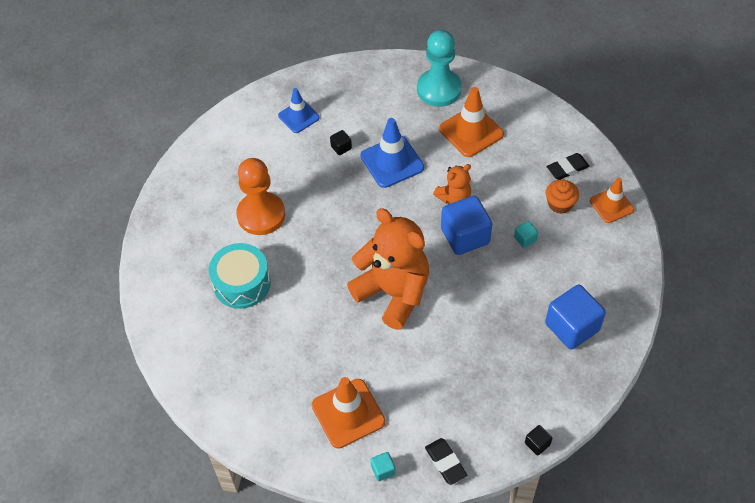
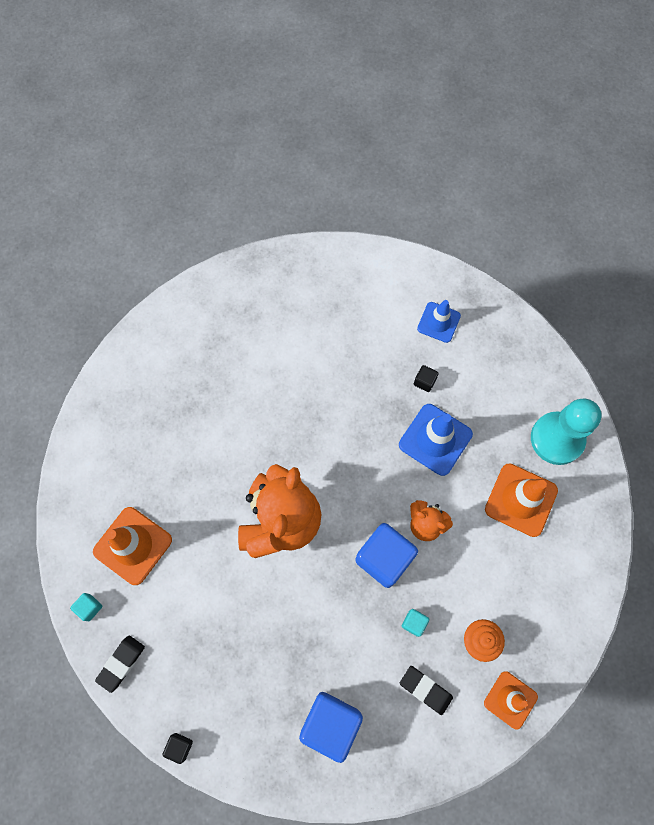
camera: 60 degrees right, 15 degrees up
turquoise drum [209,243,271,309] -> none
orange pawn [236,158,285,235] -> none
black eraser [547,153,590,180] -> black eraser moved to [400,666,453,715]

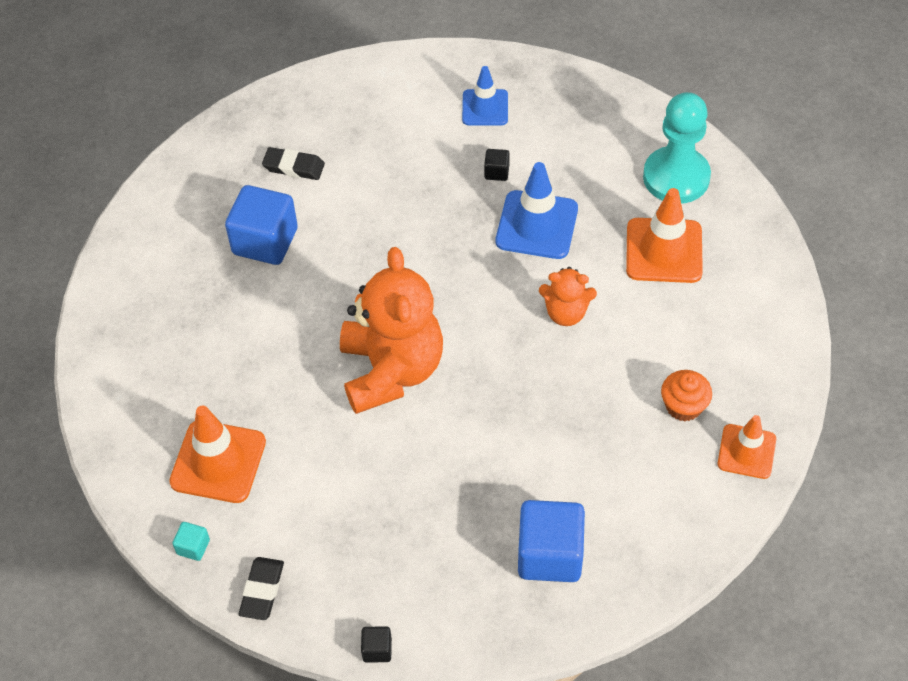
camera: 20 degrees left, 15 degrees down
blue cube [355,523,418,588] -> blue cube moved to [225,185,298,265]
black eraser [400,666,453,715] -> black eraser moved to [262,147,325,180]
turquoise cube [402,609,429,637] -> none

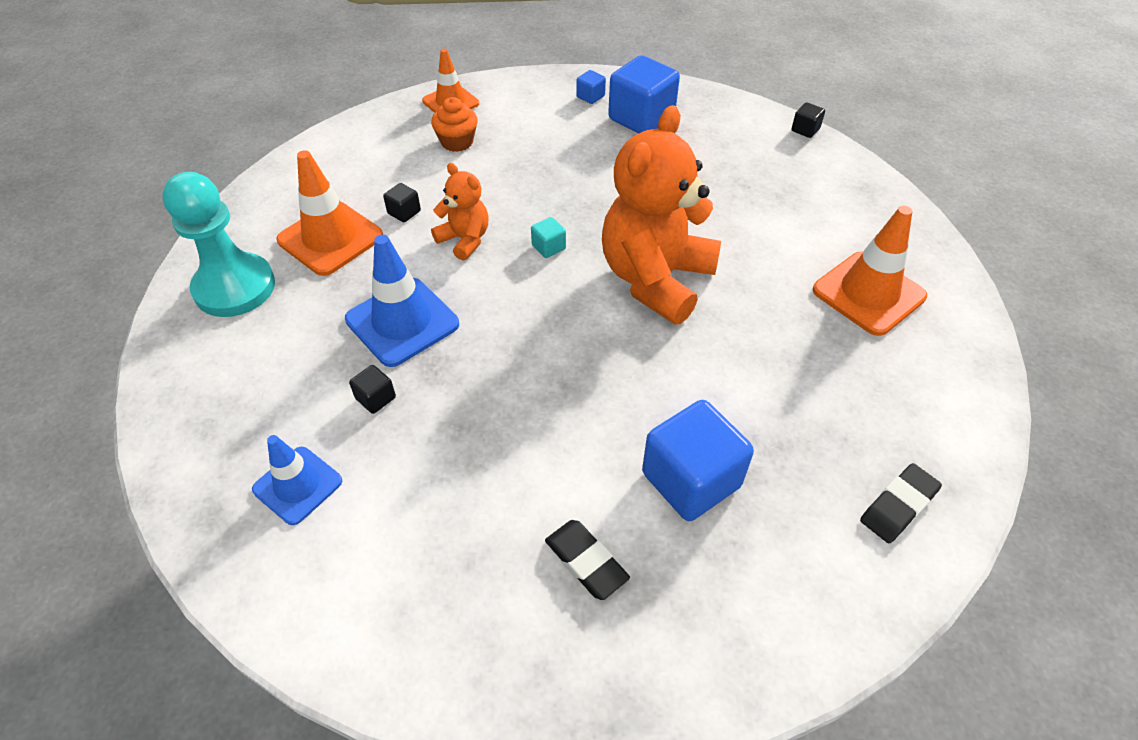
camera: 145 degrees left, 5 degrees down
turquoise cube [172,522,210,561] -> turquoise cube moved to [531,217,566,258]
black eraser [238,557,284,620] -> black eraser moved to [860,463,942,543]
none -> black cube [383,183,421,222]
none -> blue cube [576,70,606,104]

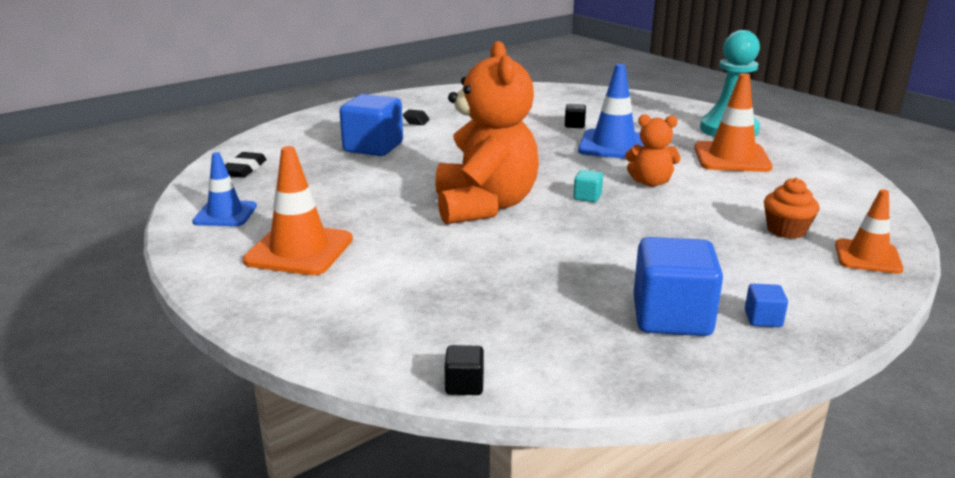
camera: 145 degrees right, 25 degrees down
blue traffic cone [252,435,342,525] -> blue traffic cone moved to [192,152,257,226]
black cube [383,183,421,222] -> none

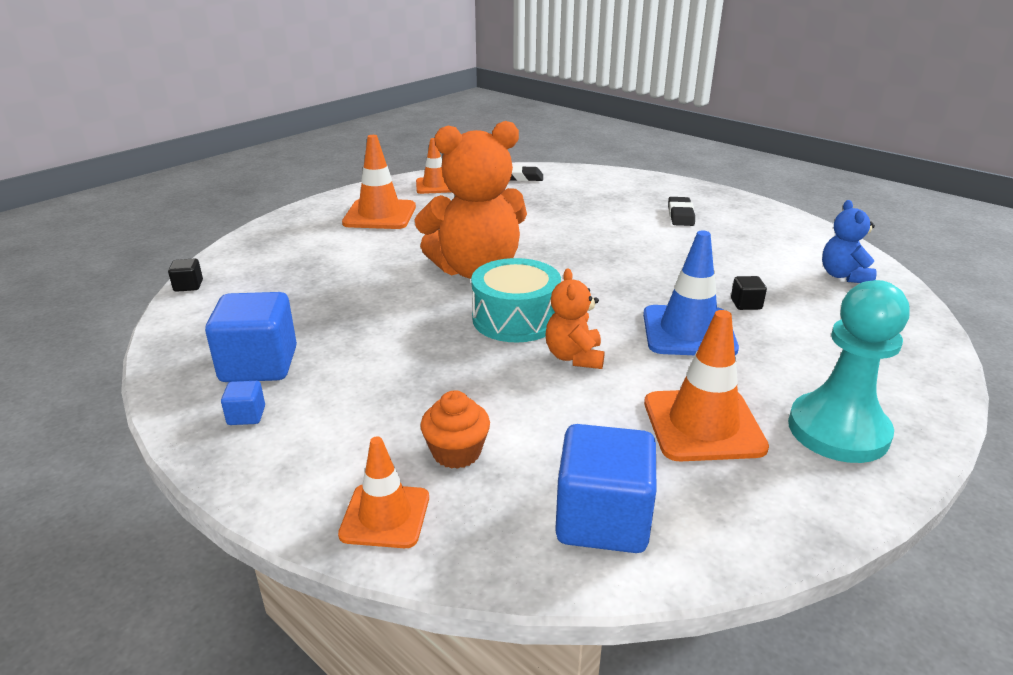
camera: 80 degrees right, 5 degrees up
blue traffic cone [192,152,257,226] -> orange traffic cone [416,138,451,194]
blue cube [339,94,403,156] -> blue cube moved to [555,424,656,553]
turquoise cube [574,170,603,202] -> turquoise drum [471,258,561,343]
none -> blue teddy bear [822,200,877,283]

